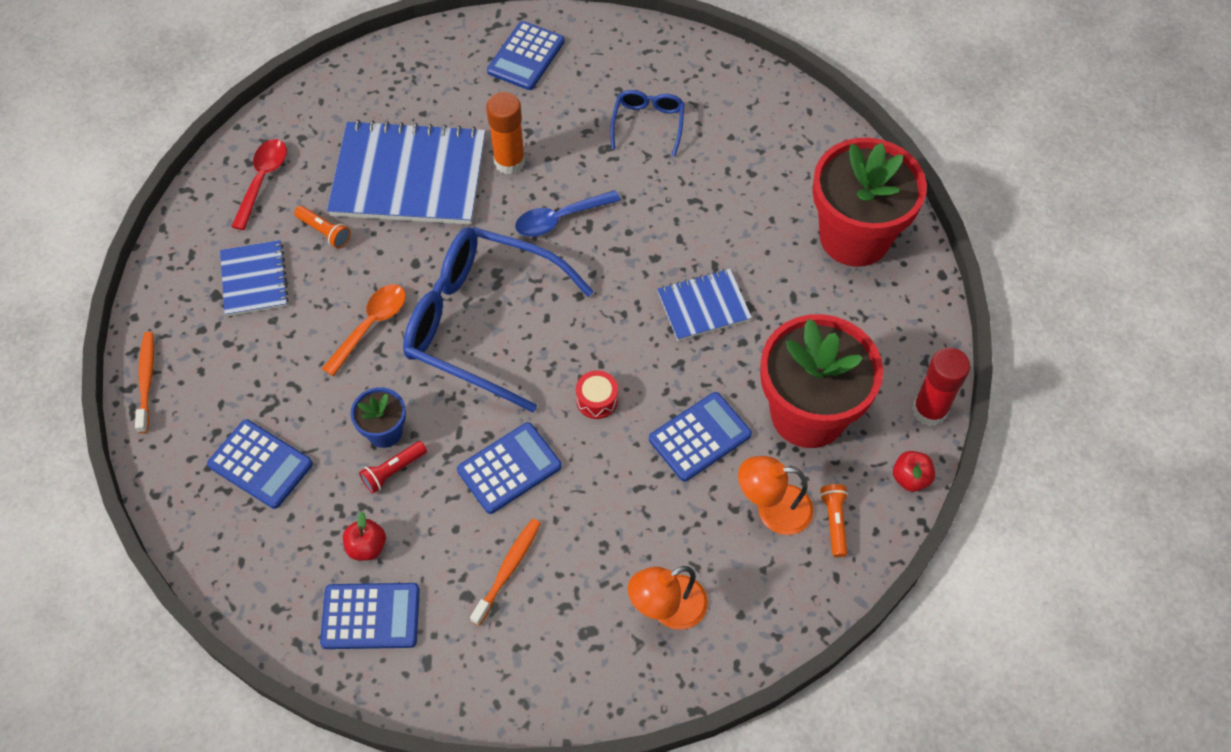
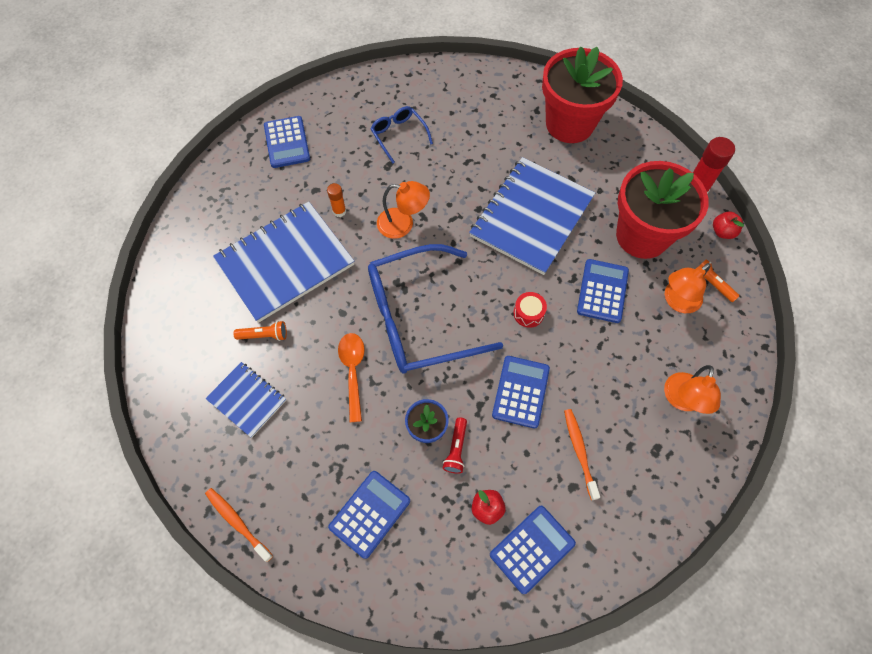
camera: 40 degrees left, 5 degrees up
blue calculator [207,419,313,509] -> blue calculator turned 45 degrees counterclockwise [328,471,410,559]
red spoon [231,139,287,230] -> none
orange glue stick [486,92,525,175] -> orange glue stick [327,183,346,217], size x0.57
blue spoon [515,190,621,237] -> orange lamp [377,181,430,239]
blue notebook [657,269,752,341] -> blue notebook [469,157,595,275], size x1.92

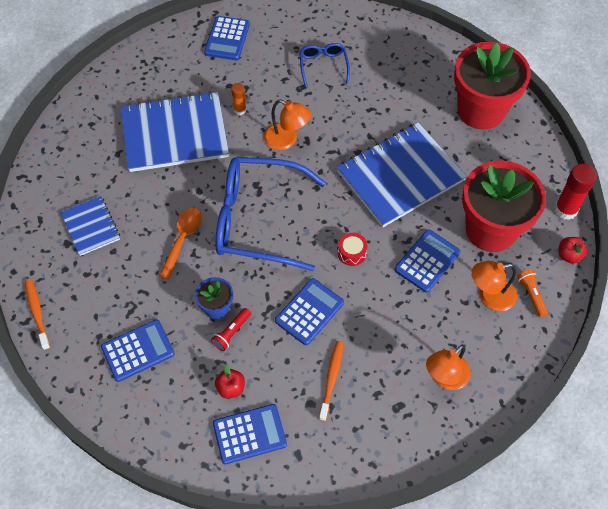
camera: 25 degrees right, 5 degrees down
orange flashlight [233,321,287,341] -> none

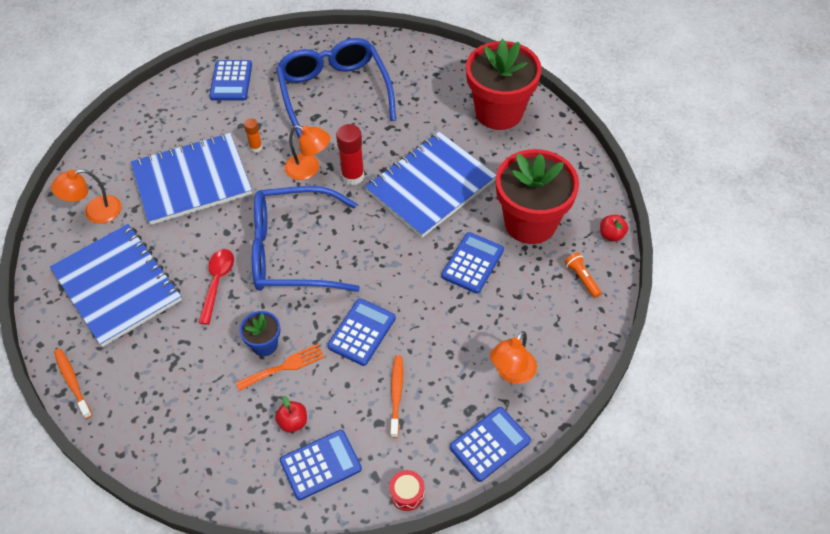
camera: 10 degrees left, 5 degrees down
blue notebook [61,196,120,256] -> blue notebook [50,224,182,347], size x1.92
blue calculator [101,319,175,382] -> blue calculator moved to [450,407,531,482]
orange spoon [159,208,202,279] -> red spoon [198,249,234,325]
red flashlight [211,308,251,351] -> orange fork [236,344,325,391]
blue glasses [299,43,350,88] -> blue glasses [276,38,396,138], size x2.15
red drum [338,233,368,266] -> red drum moved to [389,470,424,511]
orange lamp [472,261,517,311] -> orange lamp moved to [51,169,122,224]
red glue stick [554,164,597,220] -> red glue stick moved to [336,124,365,185]

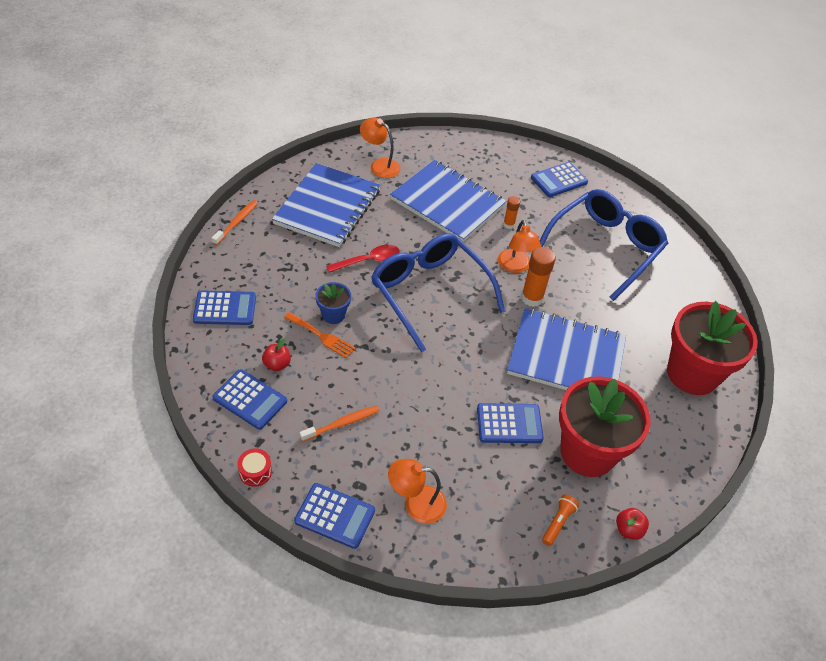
camera: 55 degrees right, 5 degrees down
blue calculator [327,298,396,366] -> blue calculator moved to [193,290,256,325]
red glue stick [336,124,365,185] -> orange glue stick [521,247,556,307]

